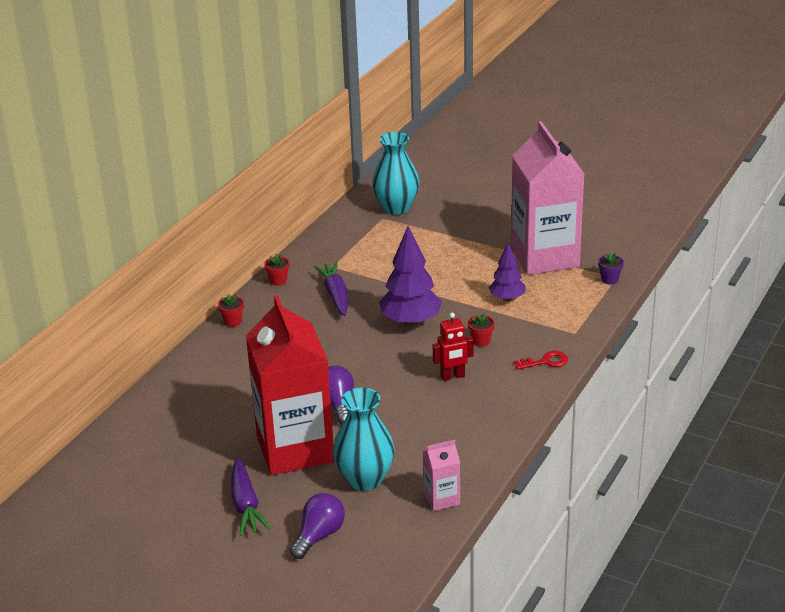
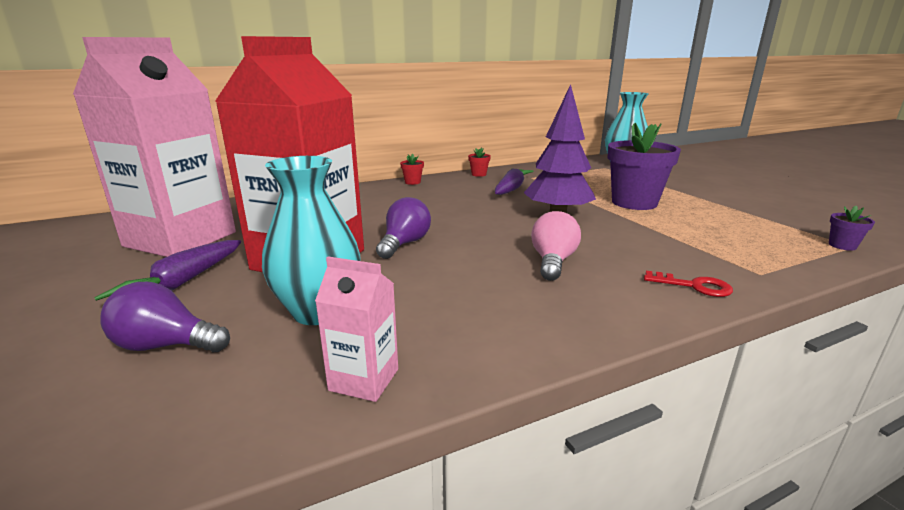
camera: 35 degrees right, 10 degrees down
purple light bulb [290,493,345,559] -> purple light bulb turned 150 degrees counterclockwise [100,282,230,352]
red robot [433,313,473,381] -> pink light bulb [531,211,581,281]
red flower pot [468,312,495,347] -> none
purple tree [489,243,526,301] -> none
pink carton [511,121,584,275] -> pink carton moved to [73,37,236,257]
none -> purple flower pot [608,123,681,210]

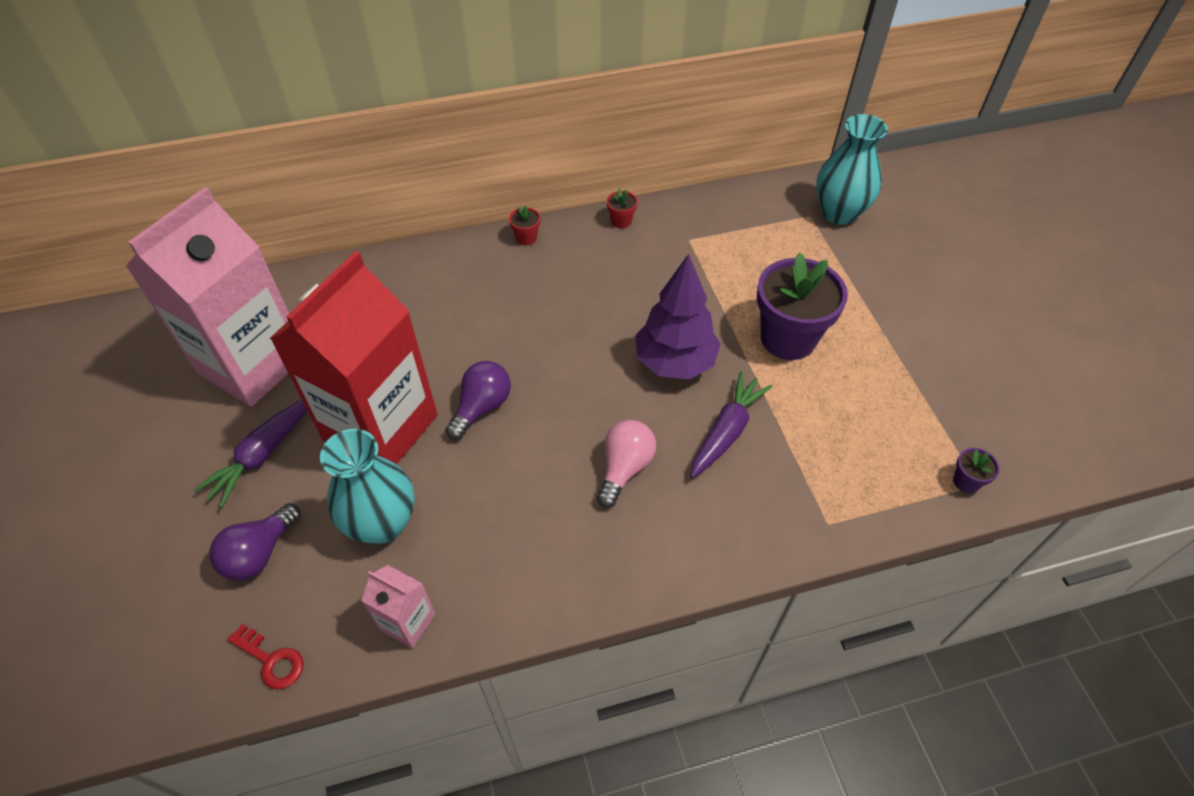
camera: 10 degrees right, 30 degrees up
purple light bulb [100,282,230,352] -> purple light bulb turned 75 degrees counterclockwise [209,503,301,581]
purple carrot [495,168,533,195] -> purple carrot moved to [690,371,773,478]
red key [644,271,733,297] -> red key moved to [227,624,304,689]

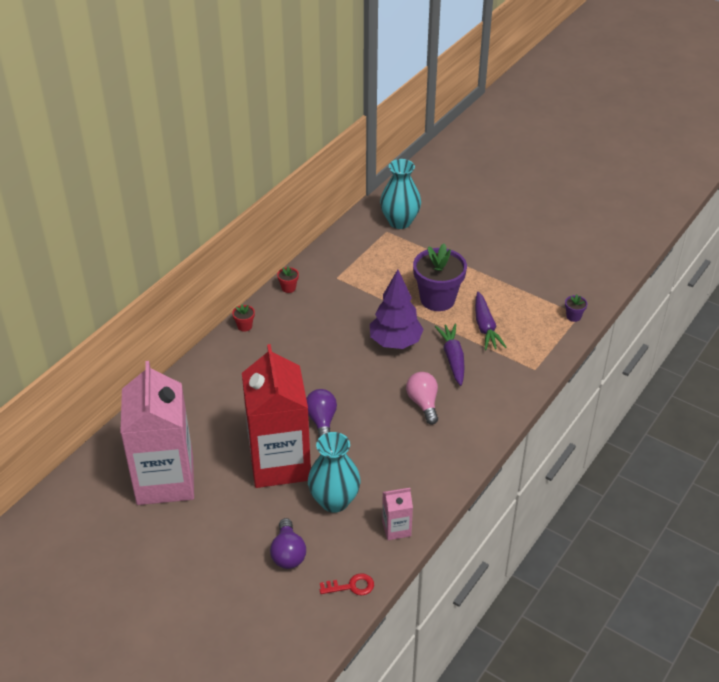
camera: 40 degrees left, 10 degrees down
purple carrot [194,400,307,508] -> purple carrot moved to [475,292,507,350]

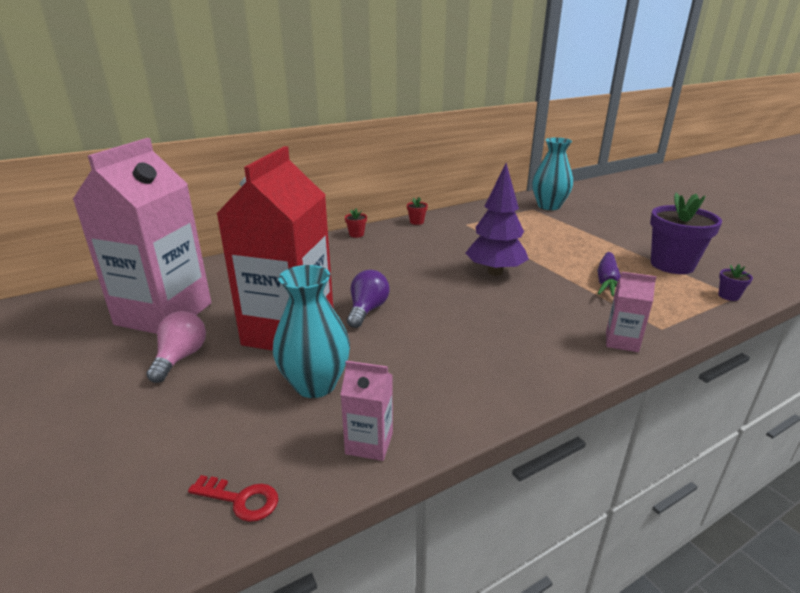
camera: 25 degrees right, 15 degrees down
purple light bulb [270,518,306,569] -> none
pink light bulb [406,372,438,425] -> pink light bulb moved to [146,311,206,383]
purple flower pot [413,244,467,311] -> purple flower pot moved to [650,193,722,274]
purple carrot [434,324,465,386] -> none
none -> pink carton [606,272,656,352]

